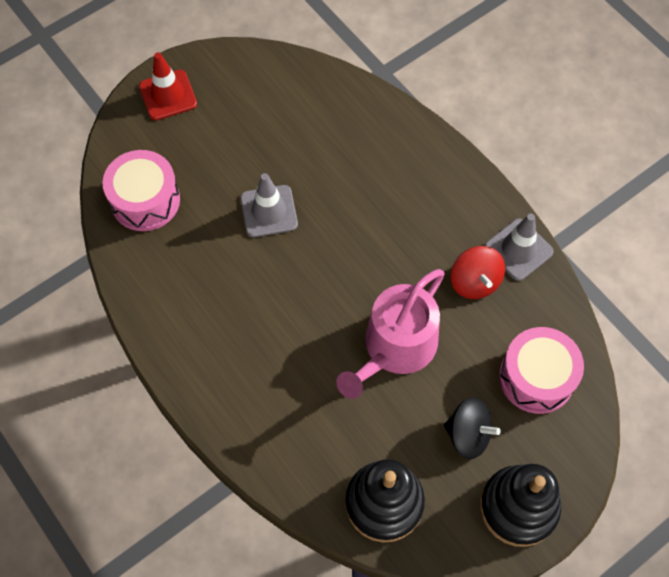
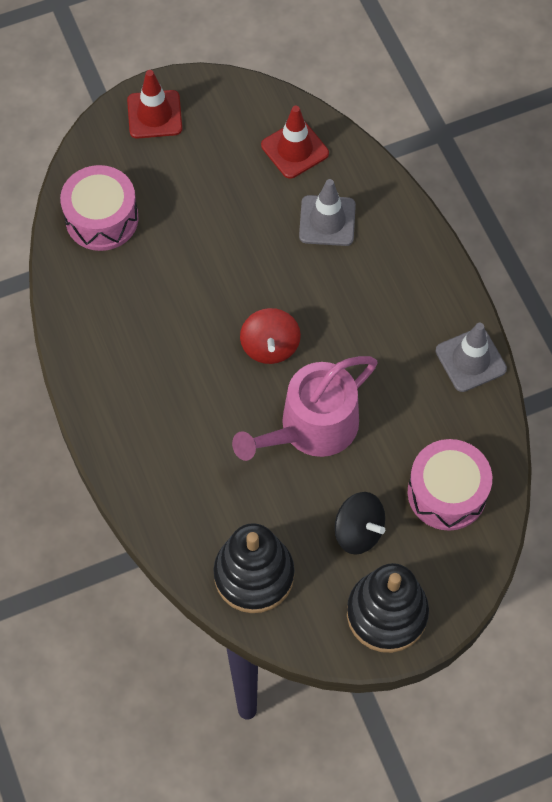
camera: 15 degrees right, 0 degrees up
grey traffic cone [240,173,298,237] -> grey traffic cone moved to [299,179,356,246]
red spinning top [451,246,505,299] -> red spinning top moved to [240,308,301,364]
none -> red traffic cone [261,106,329,179]

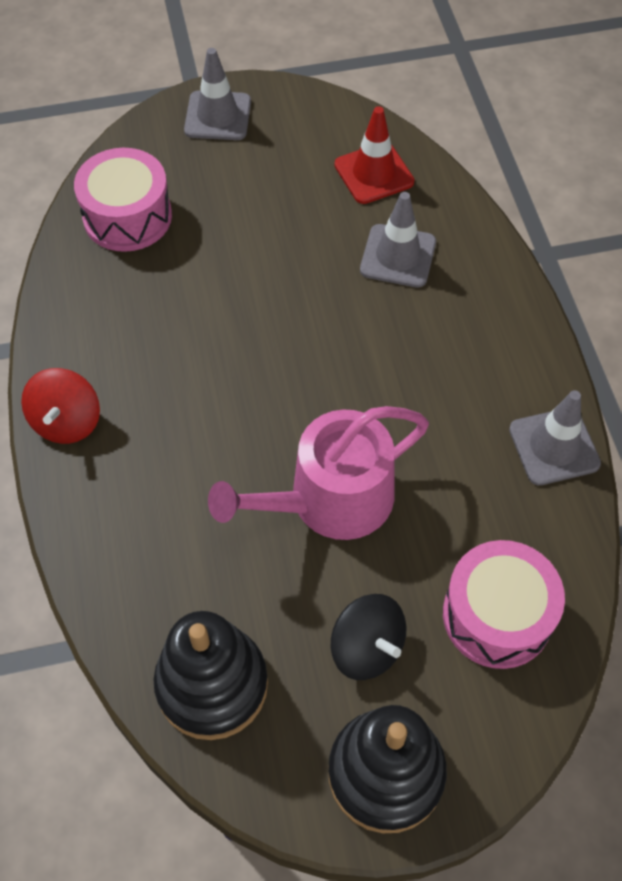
camera: 10 degrees right, 5 degrees down
red traffic cone [127,70,182,139] -> grey traffic cone [184,48,251,140]
red spinning top [240,308,301,364] -> red spinning top moved to [21,368,100,444]

